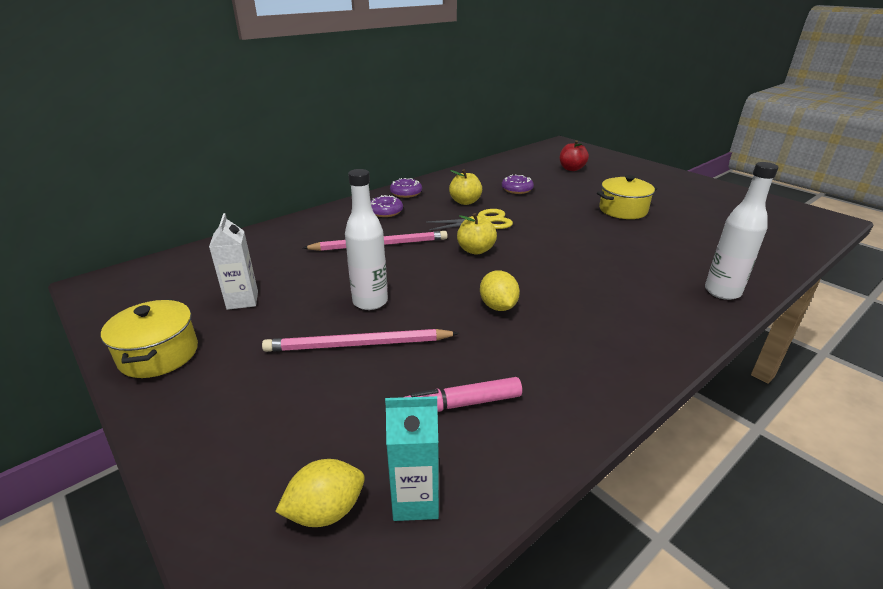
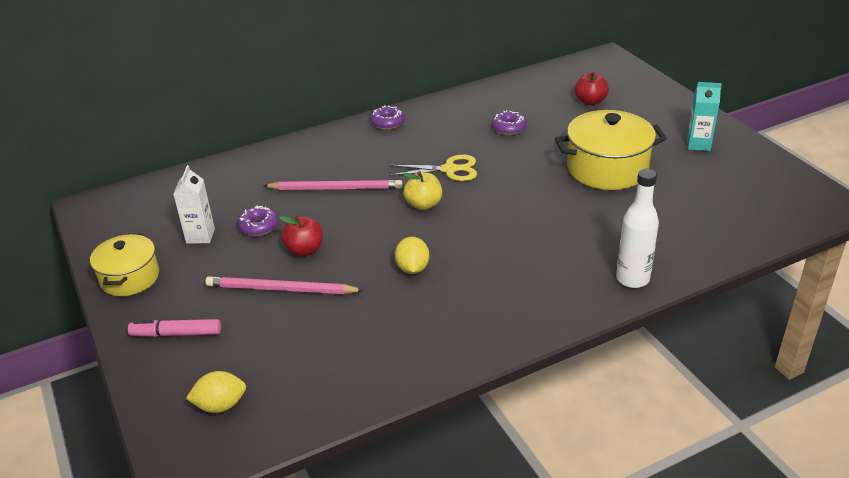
camera: 15 degrees right, 5 degrees up
white bottle [345,169,388,310] -> red apple [279,216,323,257]
purple donut [371,195,403,217] -> purple donut moved to [237,206,278,236]
turquoise carton [385,396,439,521] -> turquoise carton moved to [687,82,722,151]
pink marker [405,377,522,412] -> pink marker moved to [128,319,221,337]
yellow apple [449,169,482,205] -> none
yellow pot [597,175,657,219] -> yellow pot [555,110,667,190], size x1.55

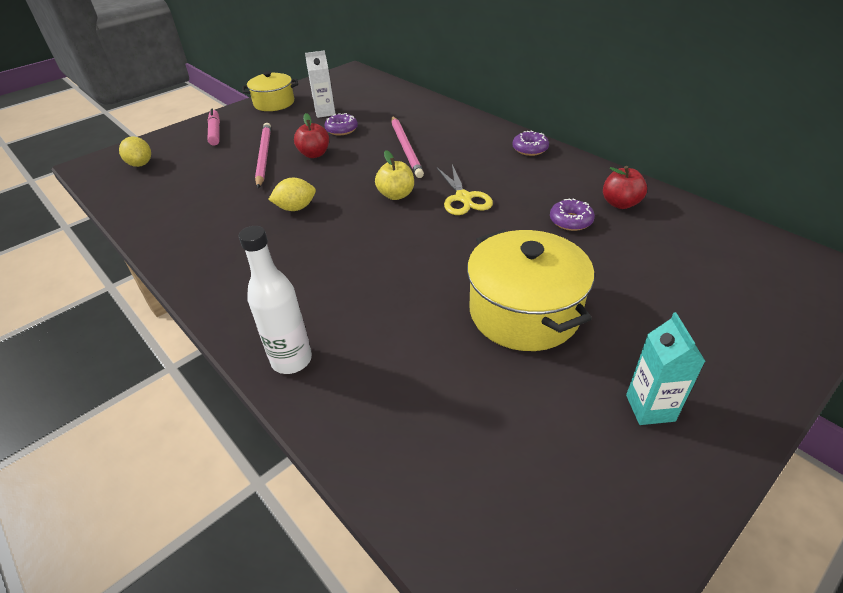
camera: 75 degrees right, 5 degrees up
red apple [575,71,609,105] -> red apple moved to [603,166,647,209]

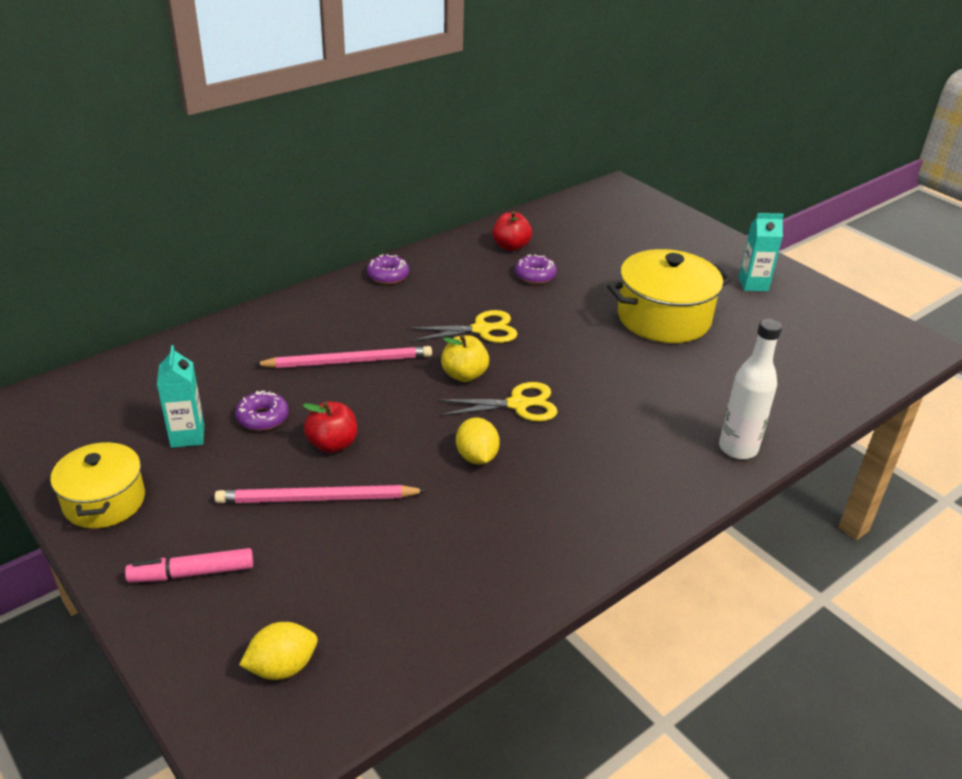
camera: 90 degrees left, 5 degrees down
white carton [305,50,335,118] -> turquoise carton [157,345,204,448]
none -> yellow scissors [437,382,558,421]

